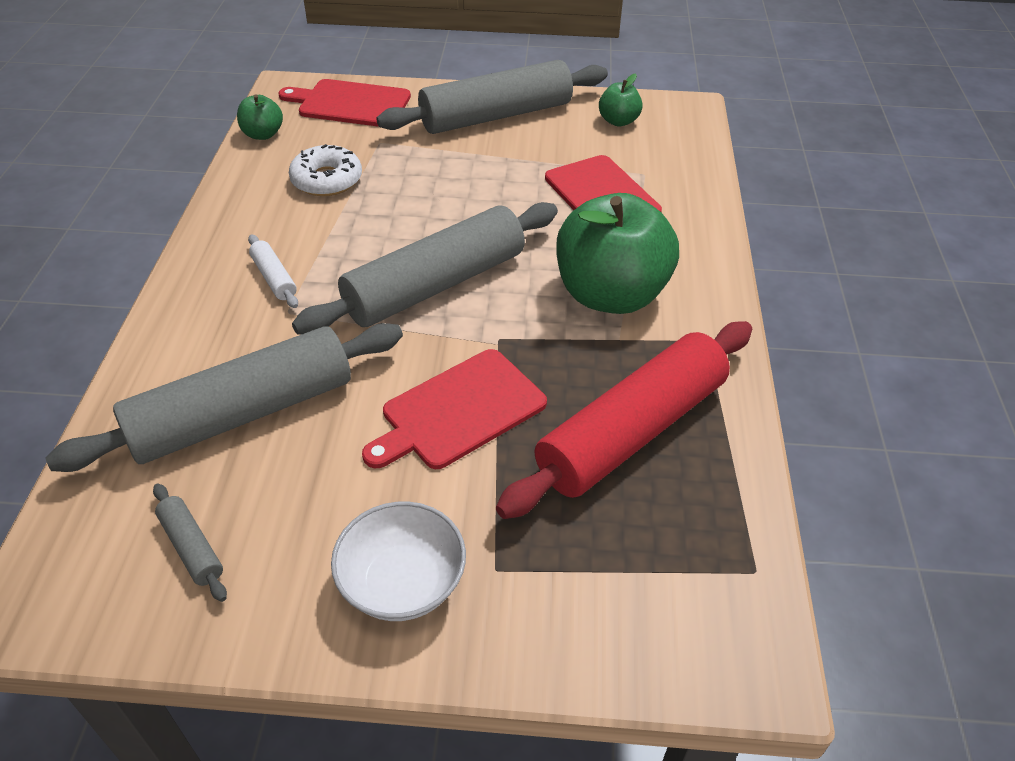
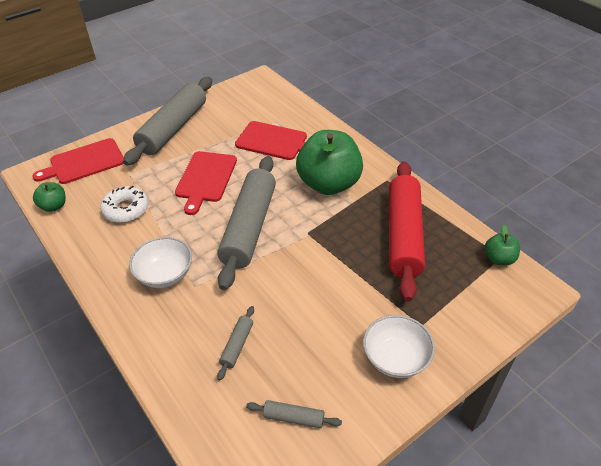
camera: 40 degrees left, 0 degrees up
grey rolling pin [45,323,403,472] -> grey rolling pin [217,306,254,380], size x0.41
white rolling pin [248,234,298,308] -> white bowl [129,237,192,288]
red cutting board [362,349,547,469] -> red cutting board moved to [175,151,237,215]
green apple [599,74,643,126] -> green apple moved to [485,224,520,265]

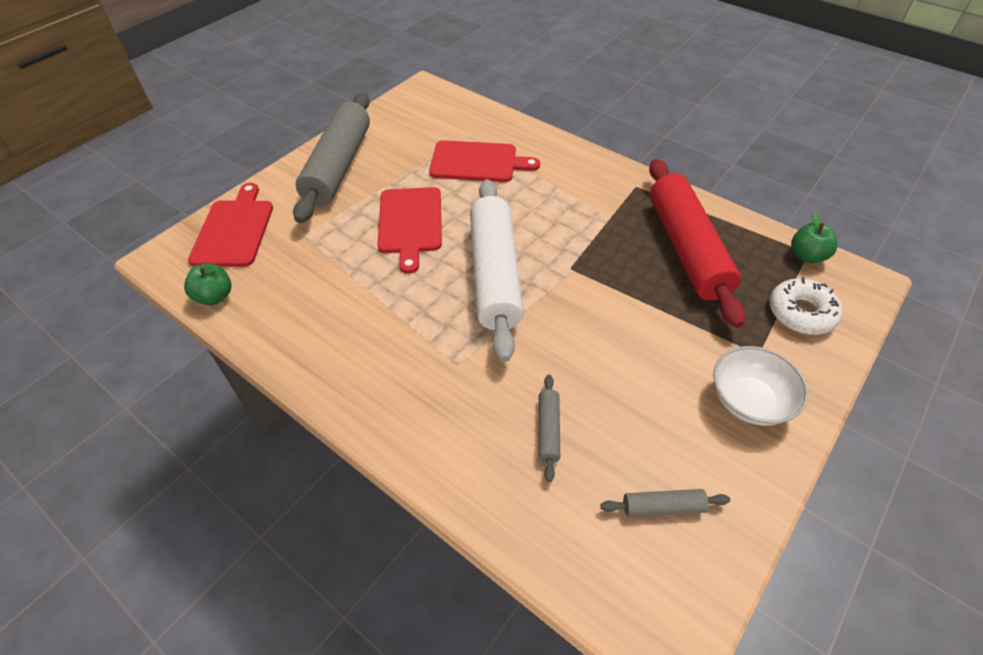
camera: 15 degrees left, 5 degrees up
red cutting board [32,138,124,184] -> red cutting board turned 135 degrees clockwise [188,183,273,267]
white donut [100,186,148,223] -> white donut moved to [770,277,843,335]
white bowl [129,237,192,288] -> none
grey rolling pin [217,156,276,290] -> white rolling pin [470,179,524,362]
green apple [296,130,363,195] -> none

